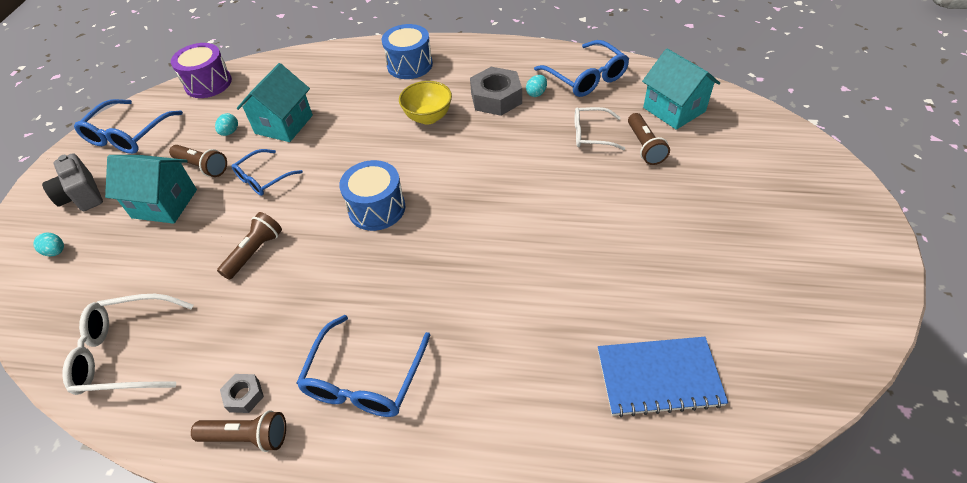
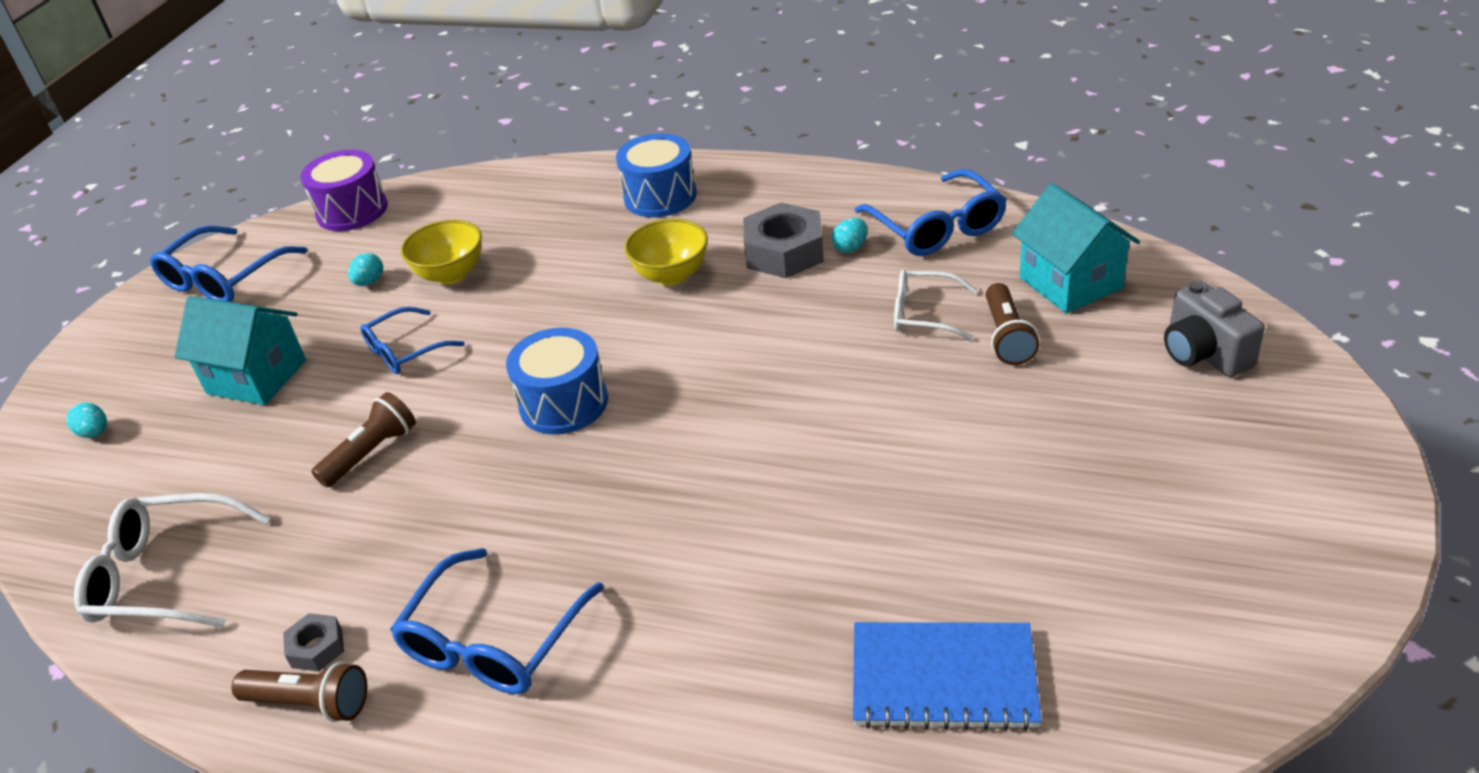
camera: 10 degrees right, 10 degrees down
grey camera [42,154,103,211] -> grey camera moved to [1164,281,1265,377]
brown flashlight [169,145,227,177] -> none
turquoise house [237,63,313,142] -> yellow bowl [401,220,482,285]

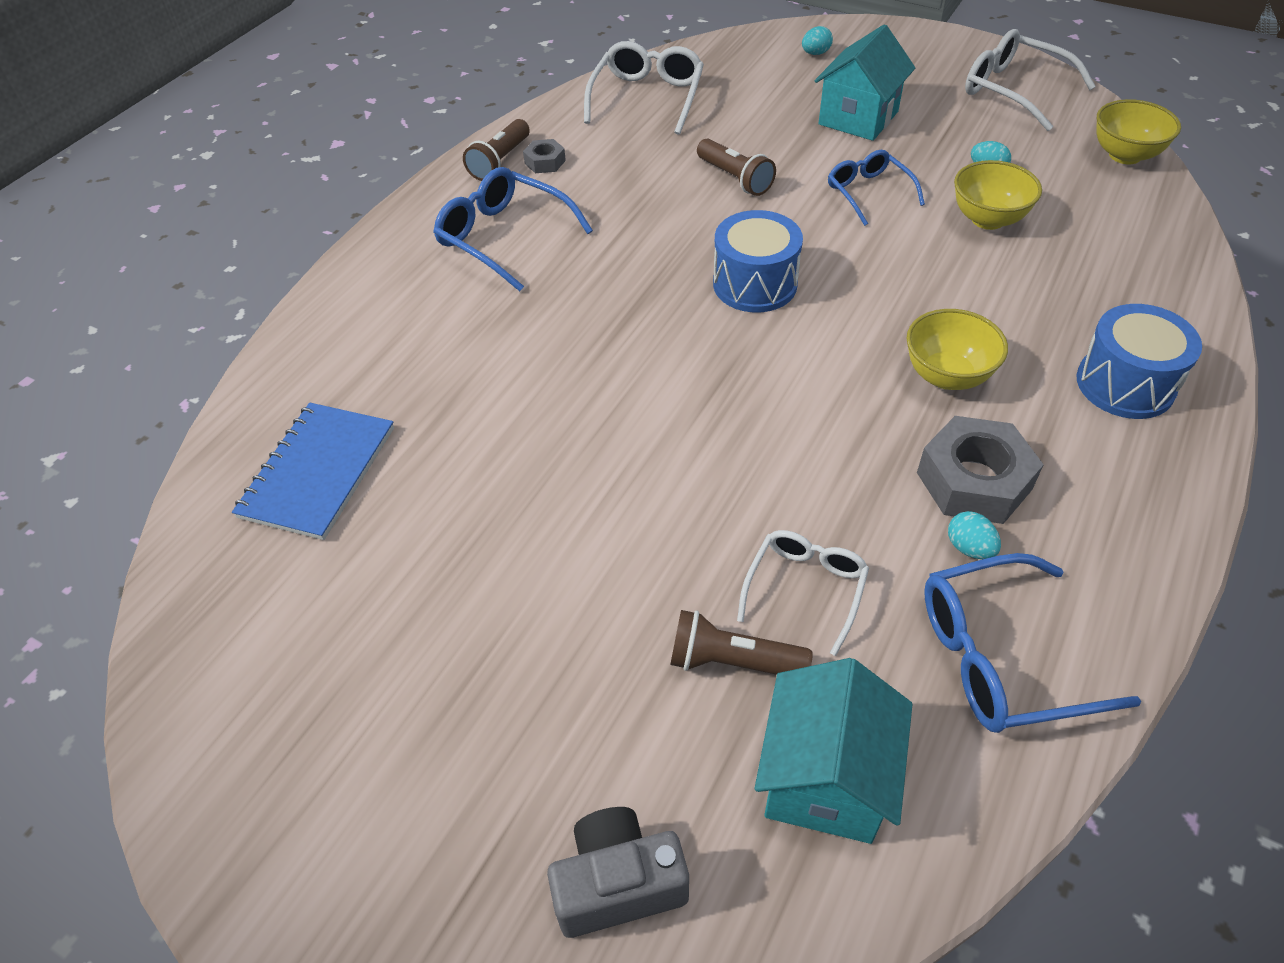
camera: 100 degrees right, 10 degrees up
blue glasses [150,226,307,302] -> white glasses [965,29,1096,131]
purple drum [300,150,388,231] -> yellow bowl [1097,99,1181,164]
turquoise house [1012,183,1140,314] -> turquoise house turned 60 degrees counterclockwise [755,658,913,844]

